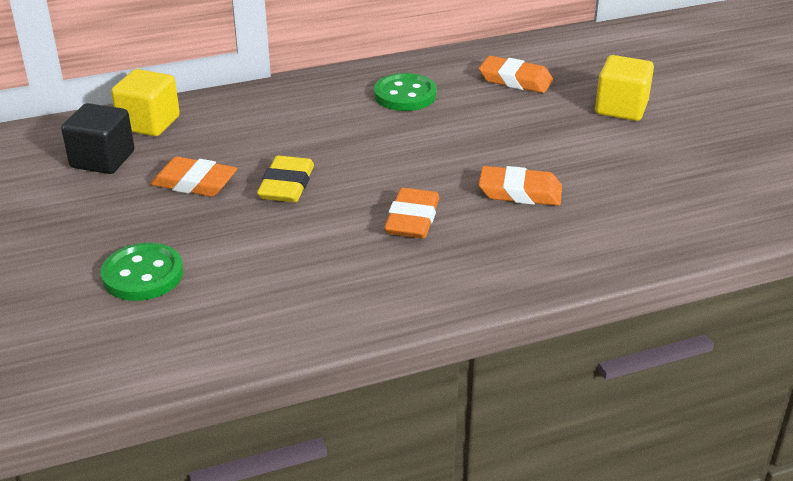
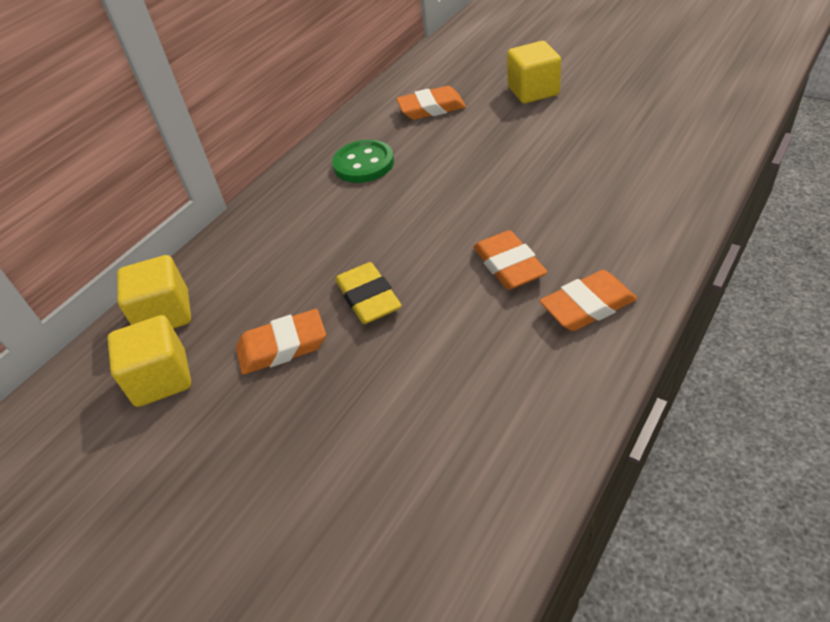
camera: 30 degrees left, 10 degrees up
black cube [61,103,134,174] -> yellow cube [107,315,191,407]
green button [101,243,184,301] -> none
orange eraser [479,166,562,206] -> orange eraser moved to [540,270,637,331]

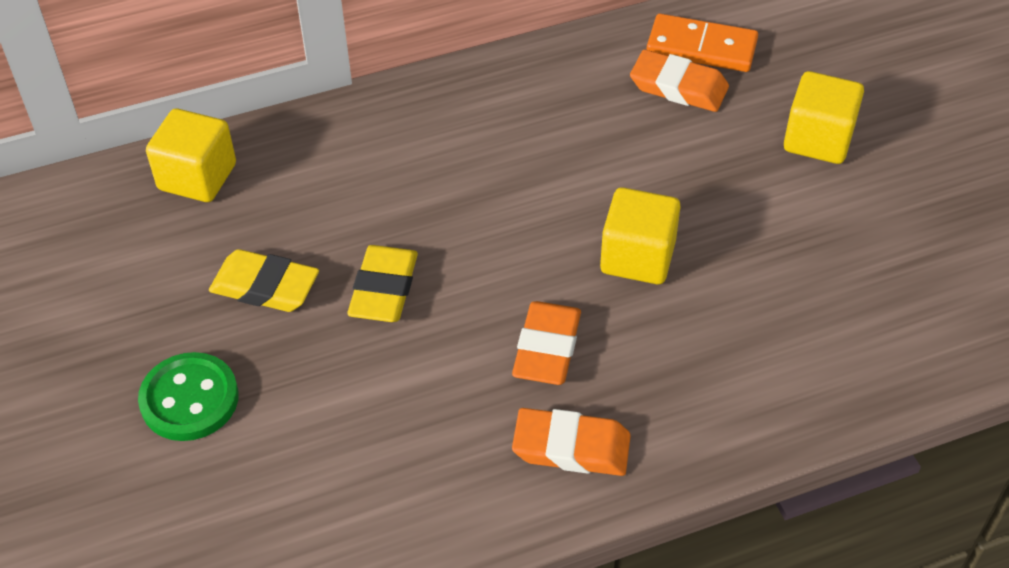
camera: 30 degrees right, 5 degrees up
yellow cube [107,315,191,407] -> yellow cube moved to [600,187,681,284]
orange eraser [236,309,326,375] -> yellow eraser [209,249,319,312]
green button [332,140,394,183] -> green button moved to [138,352,239,441]
none -> orange domino [646,14,758,72]

